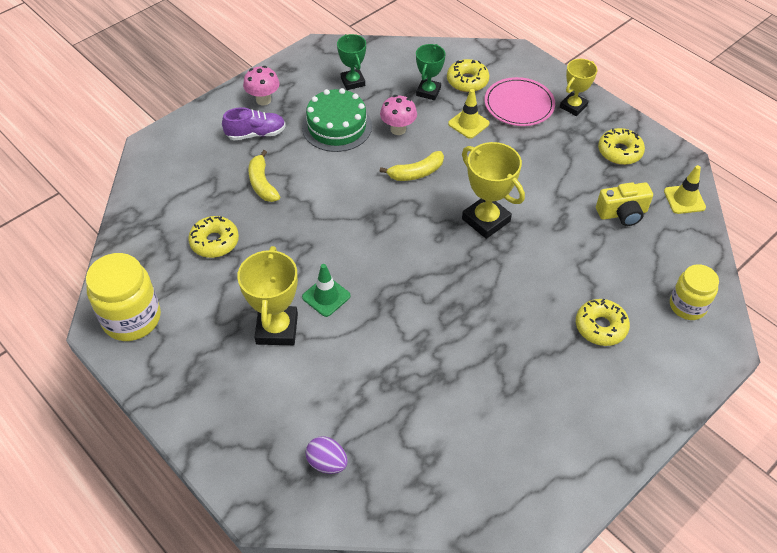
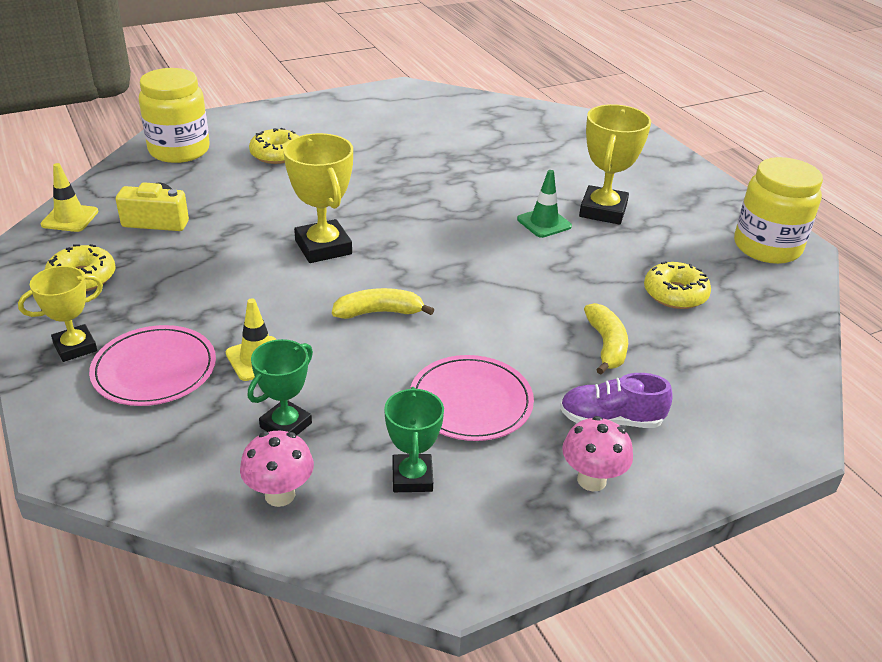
camera: 165 degrees left, 15 degrees down
green cake [302,88,372,152] -> pink plate [410,355,534,441]
purple egg [306,437,348,474] -> none
pink mushroom [380,95,417,135] -> pink mushroom moved to [240,431,314,507]
yellow donut [447,59,489,92] -> none
yellow jar [670,264,719,320] -> yellow jar [139,68,210,163], size x1.54

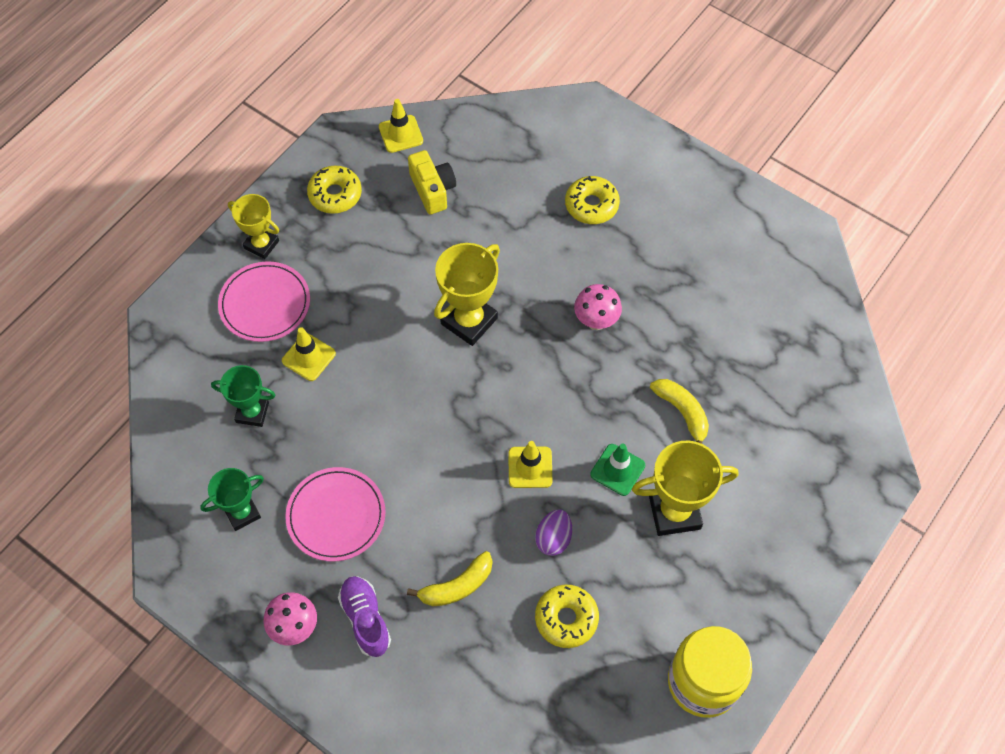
camera: 65 degrees right, 25 degrees up
yellow jar [139,68,210,163] -> none
pink mushroom [240,431,314,507] -> pink mushroom moved to [574,284,622,330]
yellow banana [332,288,434,319] -> yellow banana moved to [650,379,709,444]
none -> yellow traffic cone [509,441,552,488]
none -> purple egg [535,509,572,556]

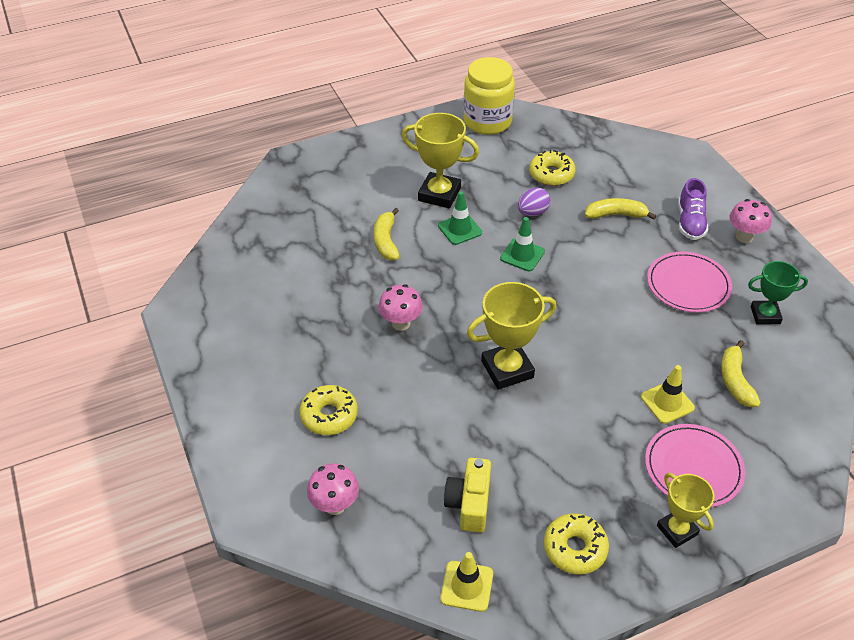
camera: 150 degrees left, 15 degrees down
green trophy [211,365,276,427] -> yellow banana [721,340,761,407]
yellow traffic cone [509,441,552,488] -> green traffic cone [500,217,545,271]
none -> pink mushroom [307,463,359,515]

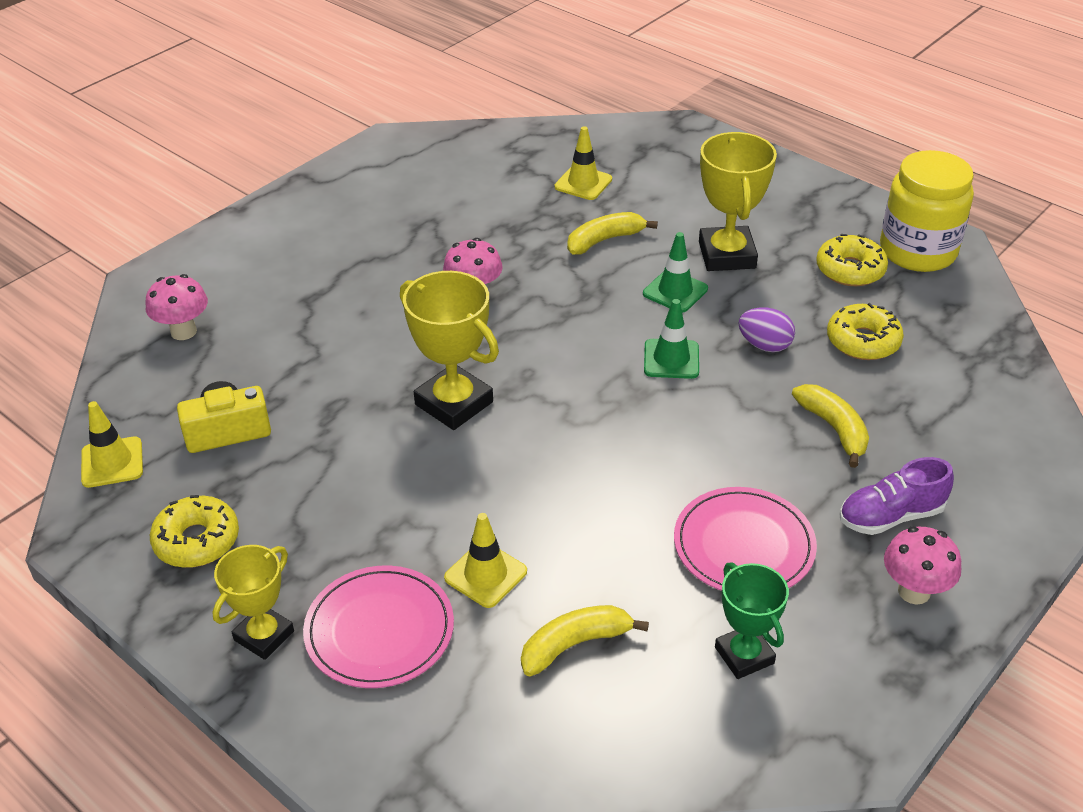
camera: 65 degrees right, 5 degrees down
yellow donut [299,385,358,435] -> yellow donut moved to [816,234,888,286]
none -> yellow traffic cone [555,126,612,200]

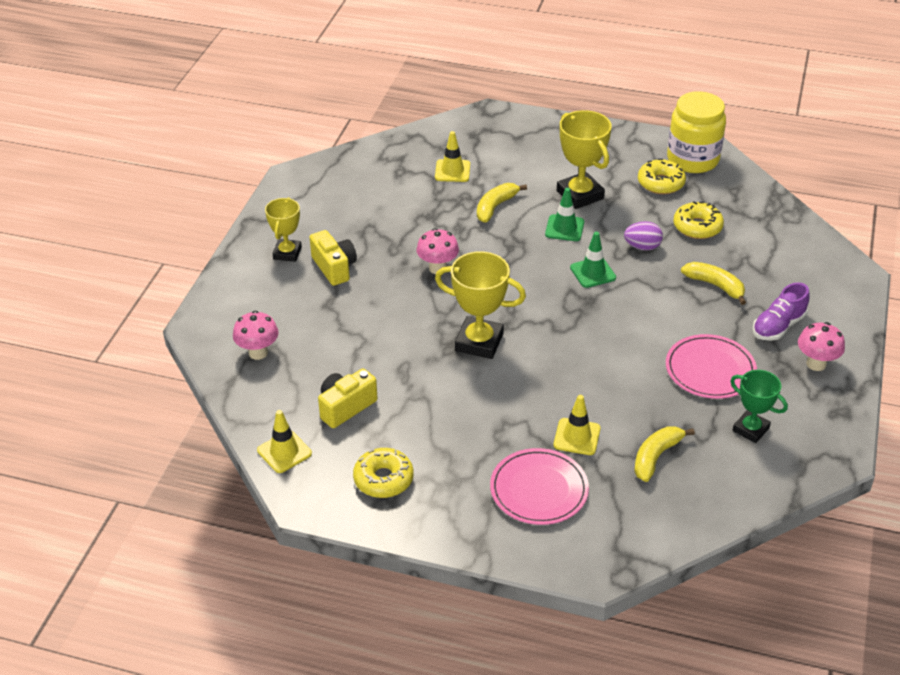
camera: 25 degrees left, 0 degrees up
yellow trophy [212,545,294,660] -> yellow trophy moved to [265,198,302,262]
none -> yellow camera [310,230,357,286]

